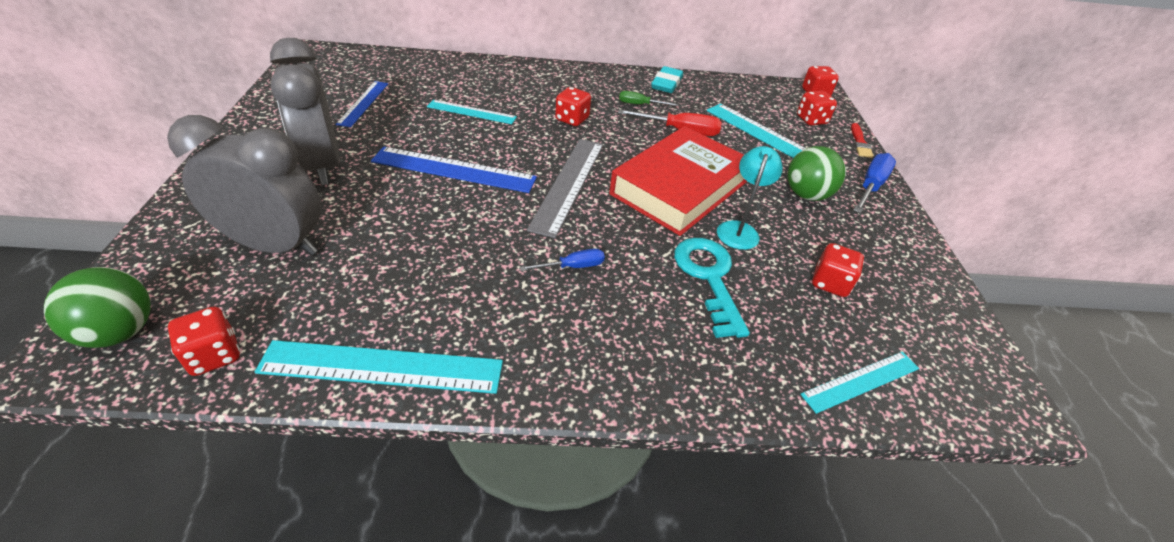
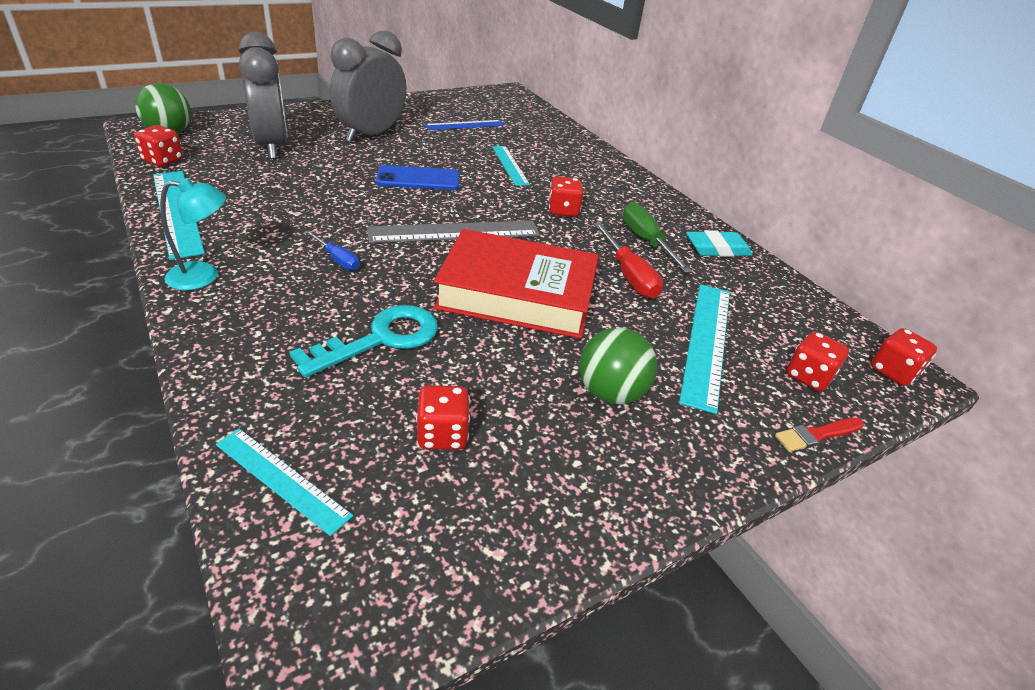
camera: 60 degrees right, 5 degrees down
blue ruler [371,147,537,193] -> blue phone [376,165,459,190]
green screwdriver [619,91,678,106] -> green screwdriver [622,202,692,273], size x1.64
turquoise lamp [717,146,783,250] -> turquoise lamp moved to [160,178,226,290]
blue screwdriver [853,153,896,213] -> none

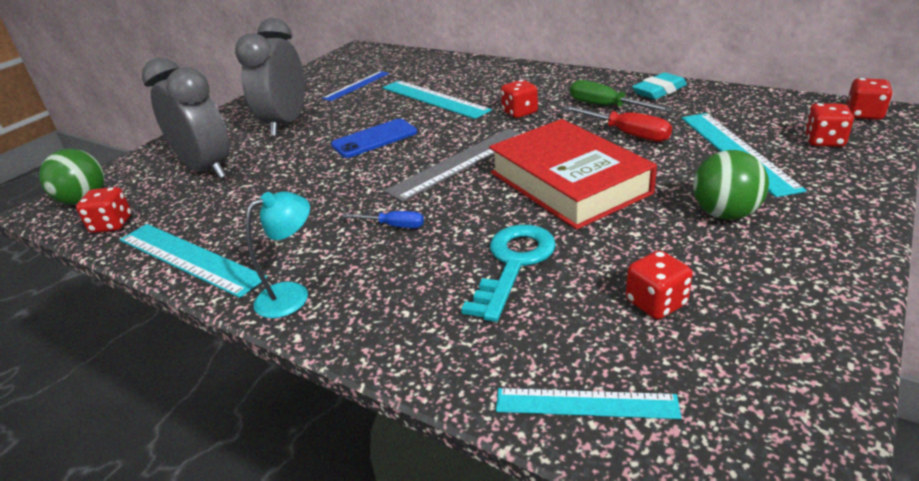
camera: 20 degrees left, 5 degrees down
red book [434,229,599,339] -> red book turned 75 degrees clockwise [489,119,657,230]
turquoise ruler [492,146,530,186] -> turquoise ruler [383,80,492,119], size x1.60
red brush [775,418,864,452] -> none

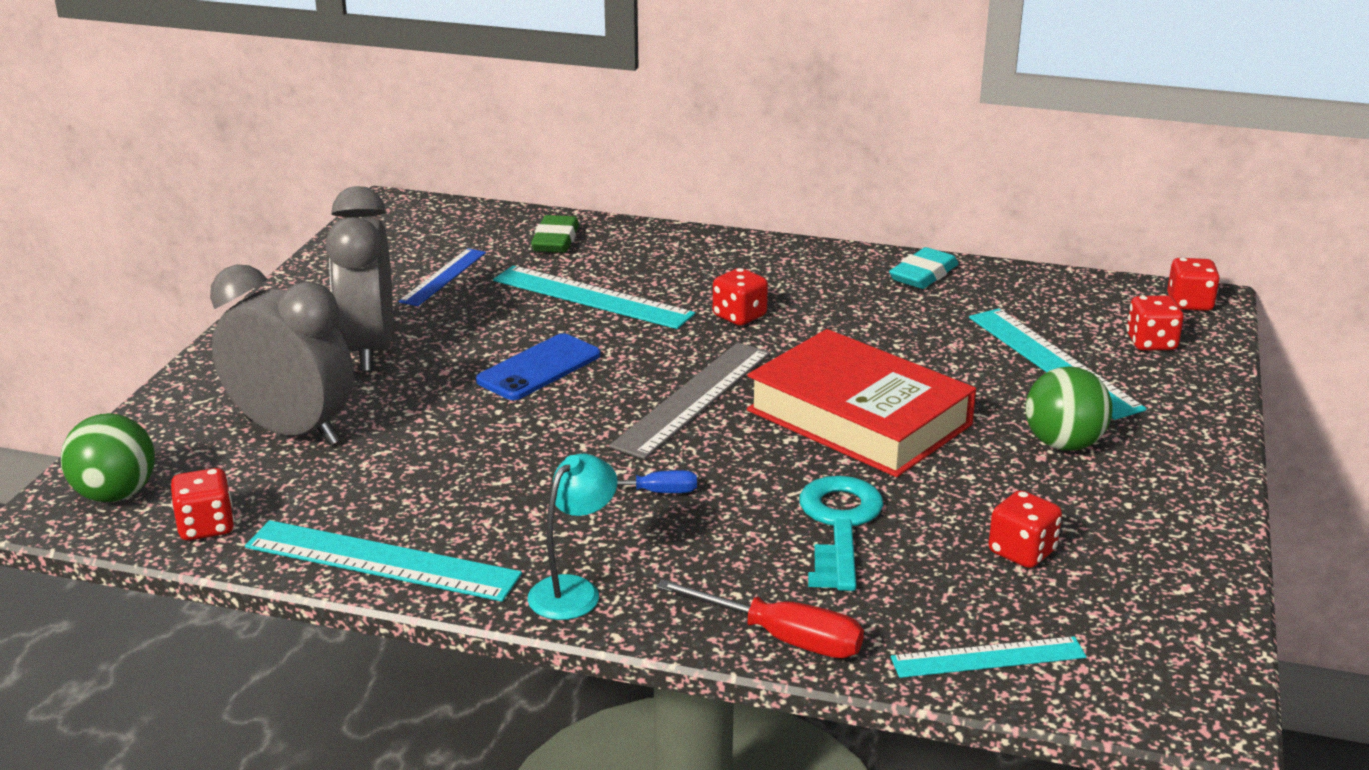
camera: 20 degrees left, 5 degrees down
red screwdriver [563,106,672,142] -> red screwdriver moved to [656,579,864,658]
green screwdriver [570,80,673,112] -> none
none -> green eraser [531,215,579,253]

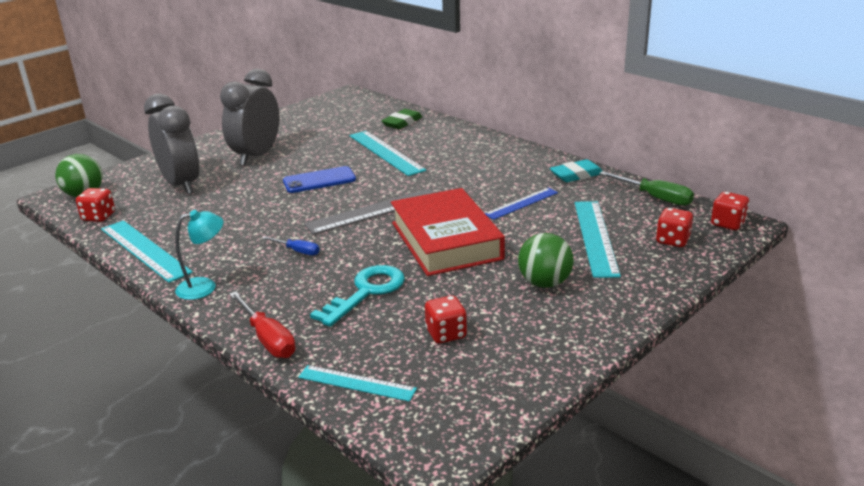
camera: 30 degrees right, 0 degrees up
blue ruler [399,248,486,306] -> blue ruler moved to [485,188,558,220]
red dice [713,268,768,326] -> none
none -> green screwdriver [599,171,694,206]

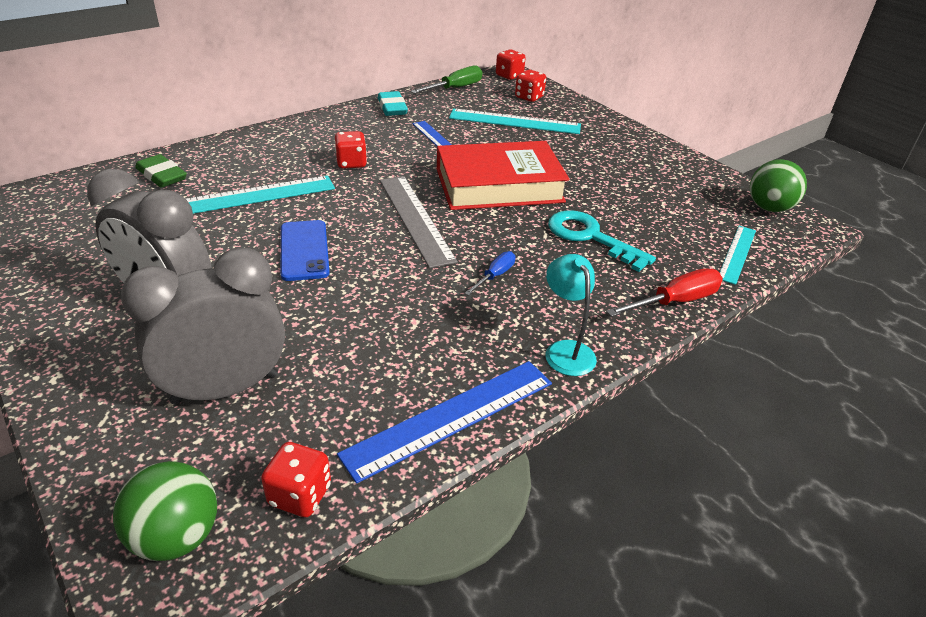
camera: 85 degrees left, 10 degrees up
turquoise ruler [101,220,193,283] -> blue ruler [337,361,552,484]
red dice [425,295,467,344] -> red dice moved to [335,131,367,169]
green ball [518,233,574,288] -> green ball moved to [750,159,807,212]

